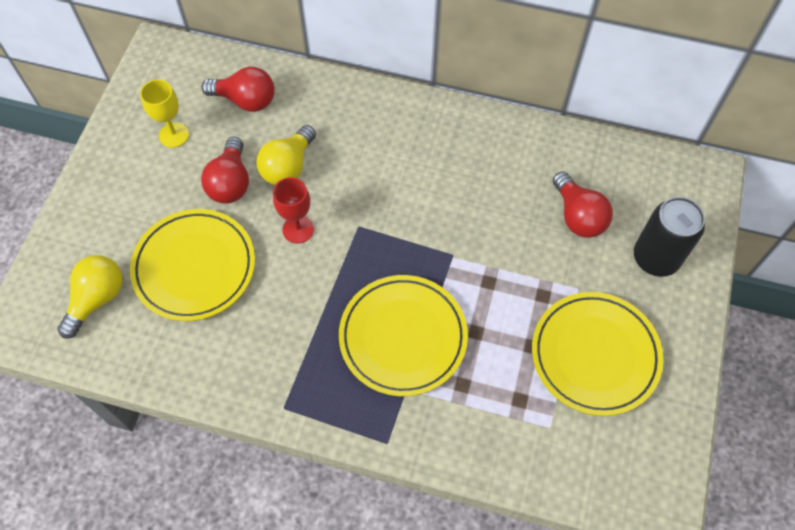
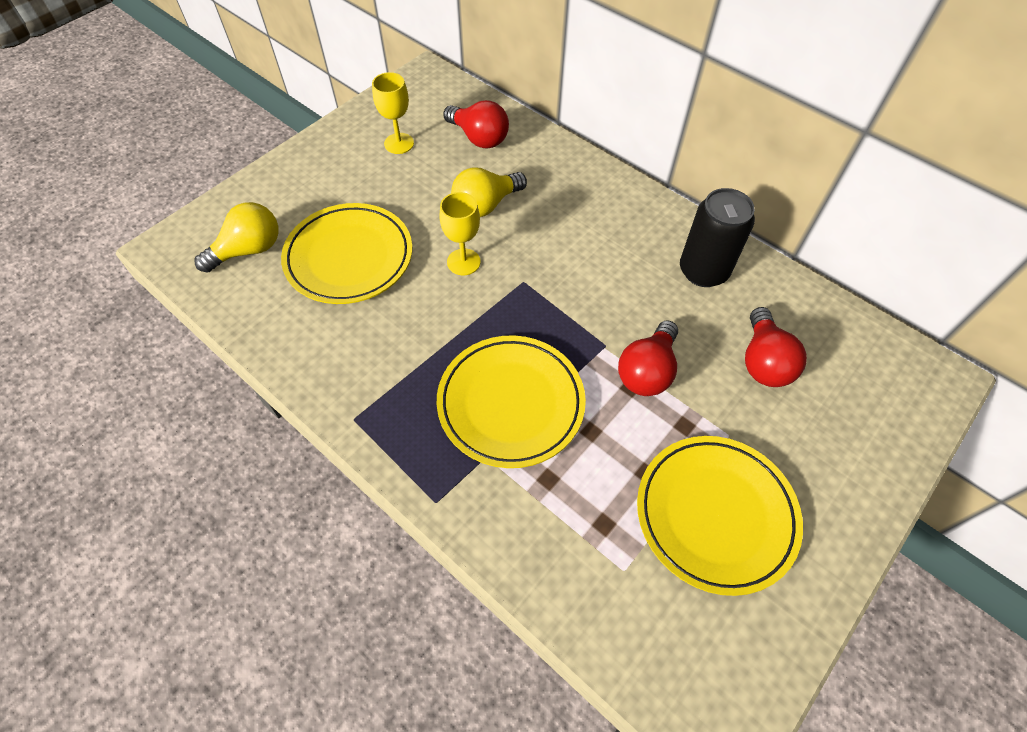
camera: 25 degrees right, 5 degrees down
red light bulb [201,137,249,204] -> red light bulb moved to [618,320,678,396]
red goblet [273,177,314,244] -> yellow goblet [439,192,480,275]
black can [634,197,705,277] -> black can moved to [680,188,755,287]

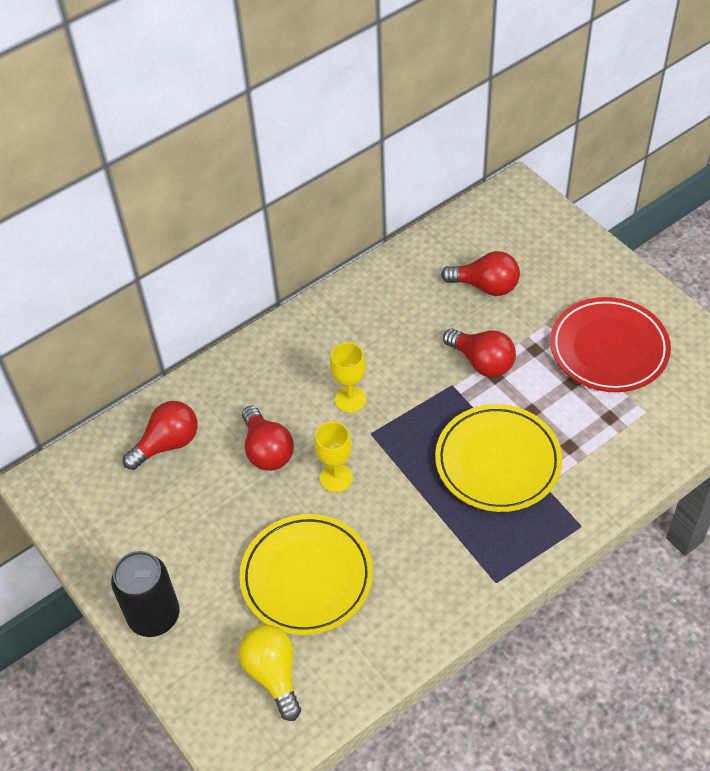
camera: 75 degrees left, 5 degrees down
yellow goblet [372,72,414,154] -> yellow goblet moved to [330,342,366,413]
yellow light bulb [451,167,527,217] -> red light bulb [242,406,294,471]
yellow plate [637,436,803,596] -> red plate [550,297,671,392]
black can [680,188,755,287] -> black can moved to [111,551,179,637]

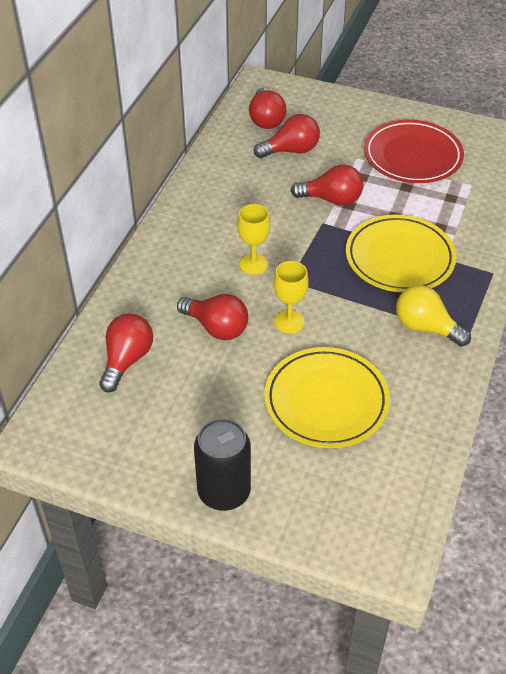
camera: 35 degrees left, 5 degrees down
yellow light bulb [239,625,301,721] -> yellow light bulb moved to [396,285,471,347]
none -> red light bulb [249,88,287,129]

